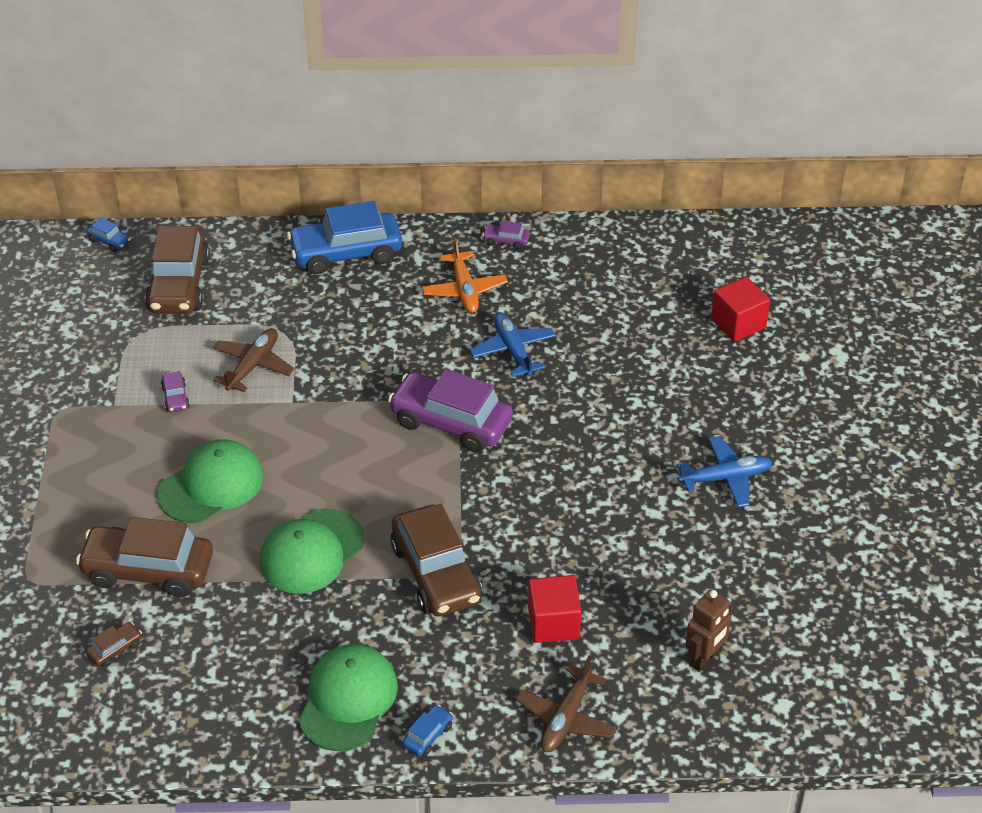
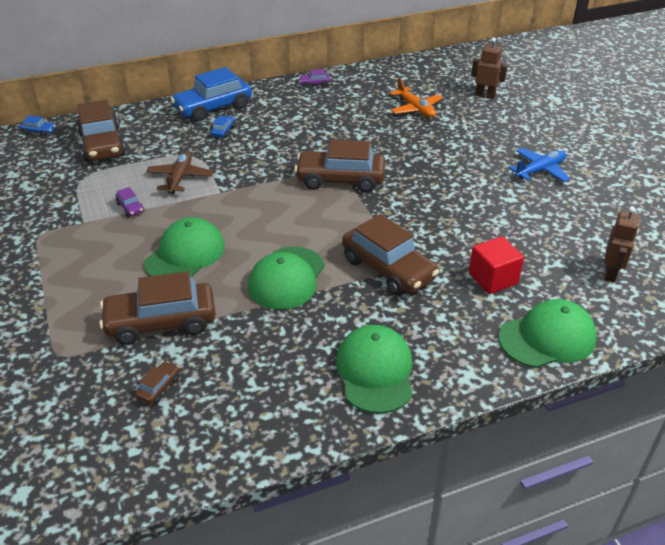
camera: 20 degrees left, 5 degrees down
purple car [388,369,513,452] -> brown car [294,139,386,193]
blue car [403,705,453,756] -> blue car moved to [211,116,235,138]
orange plane [422,238,508,313] -> orange plane moved to [390,78,442,118]
blue plane [470,312,556,377] -> none
brown plane [516,655,616,752] -> green cap [498,299,597,368]
red cube [711,277,770,342] -> brown robot [471,37,508,99]

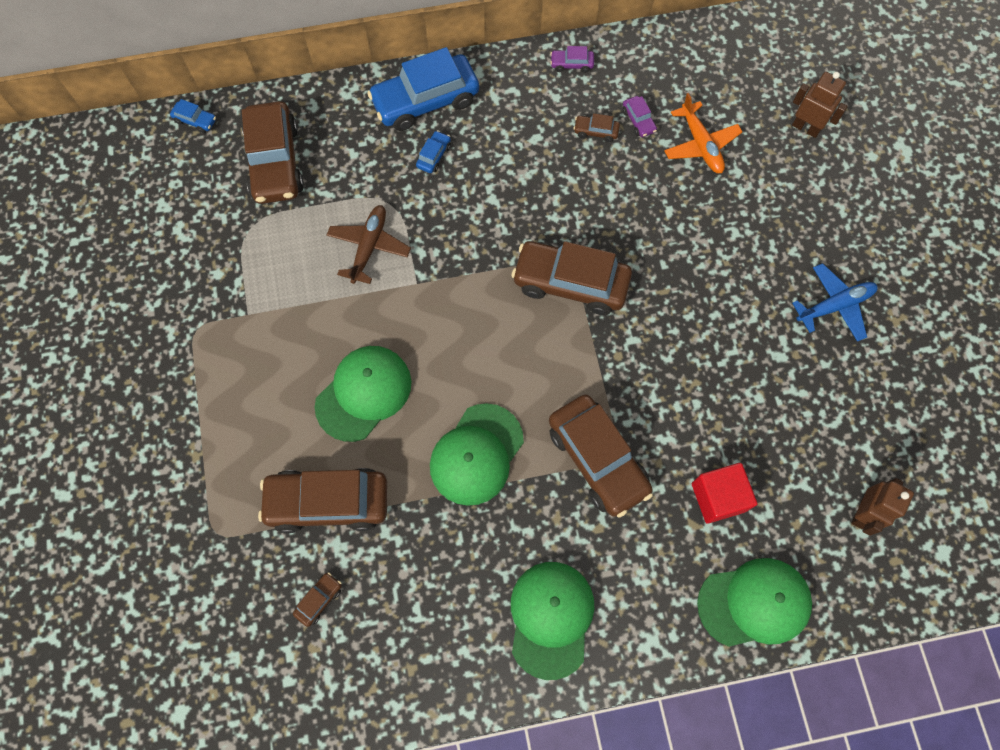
camera: 10 degrees right, 30 degrees up
purple car [115,187,144,217] -> purple car moved to [622,96,657,137]
none -> brown car [574,113,620,142]

